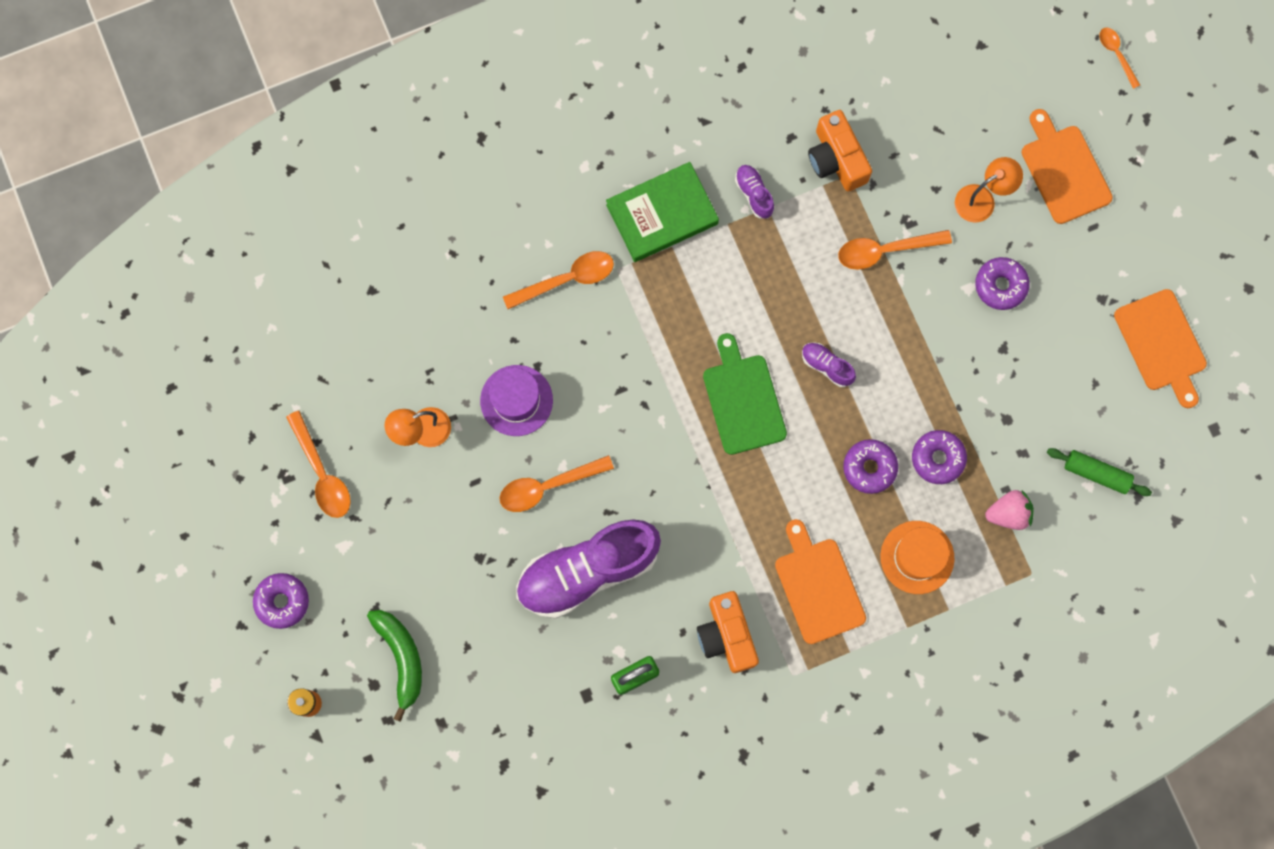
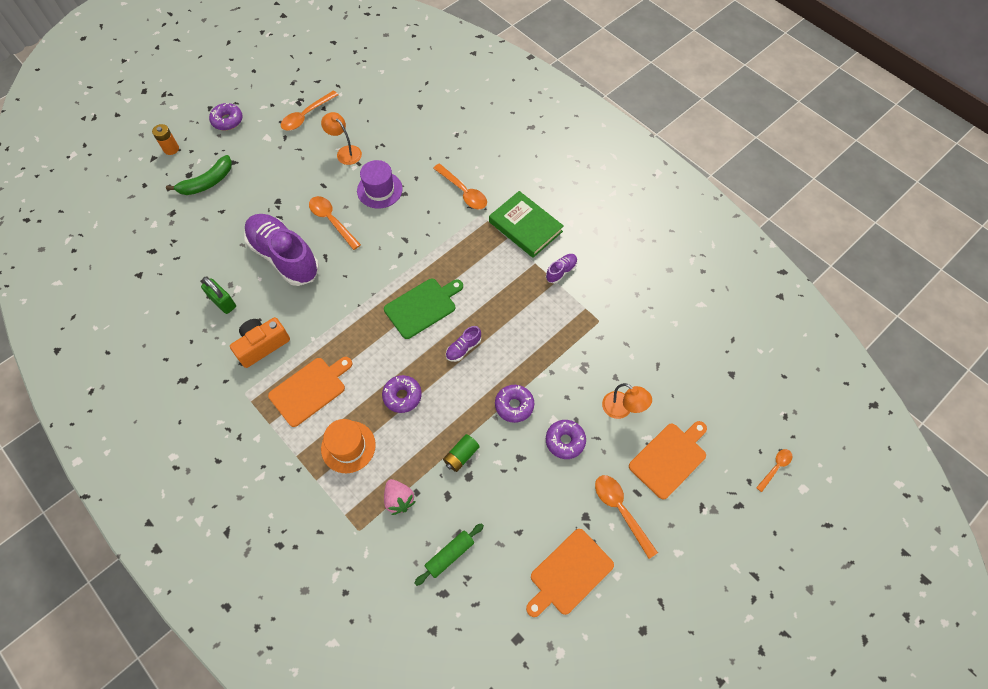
camera: 70 degrees right, 15 degrees down
purple shoe [802,342,856,387] -> purple shoe turned 150 degrees counterclockwise [446,326,481,362]
orange camera [808,110,872,191] -> none
orange spoon [838,230,952,270] -> orange spoon moved to [595,475,658,559]
purple donut [912,430,967,484] -> purple donut moved to [495,385,534,423]
green rolling pin [1047,448,1152,496] -> green rolling pin turned 45 degrees clockwise [414,523,484,586]
none -> green battery [443,434,480,472]

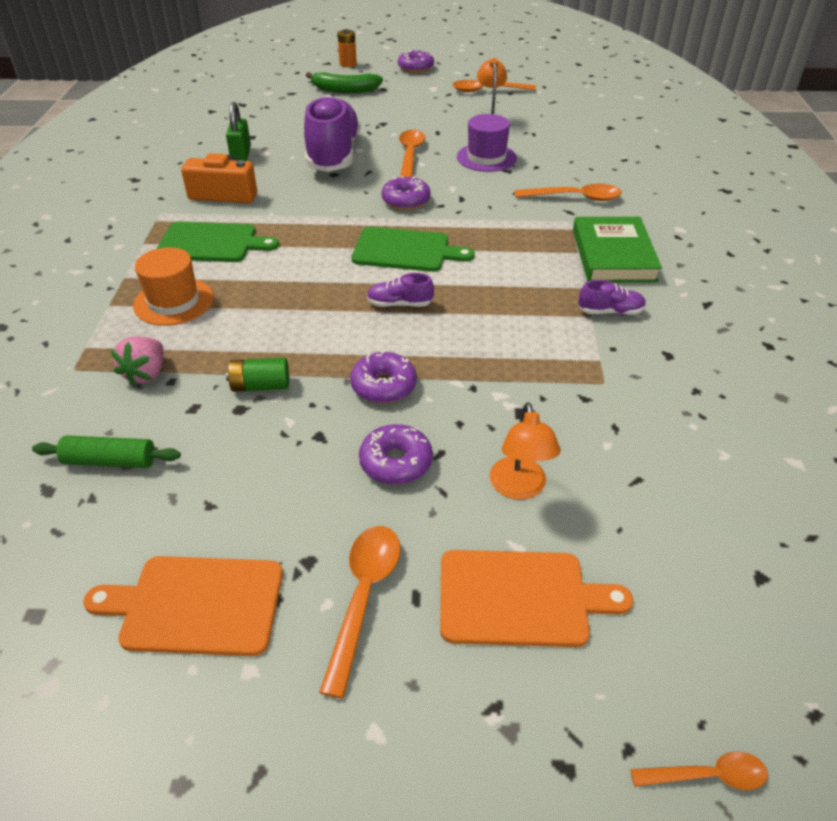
camera: 45 degrees right, 20 degrees down
orange cutting board [268,357,352,427] -> green cutting board [157,221,279,262]
purple donut [382,375,422,413] -> purple donut moved to [381,176,431,210]
orange spoon [433,164,487,209] -> orange spoon turned 90 degrees counterclockwise [515,184,622,201]

